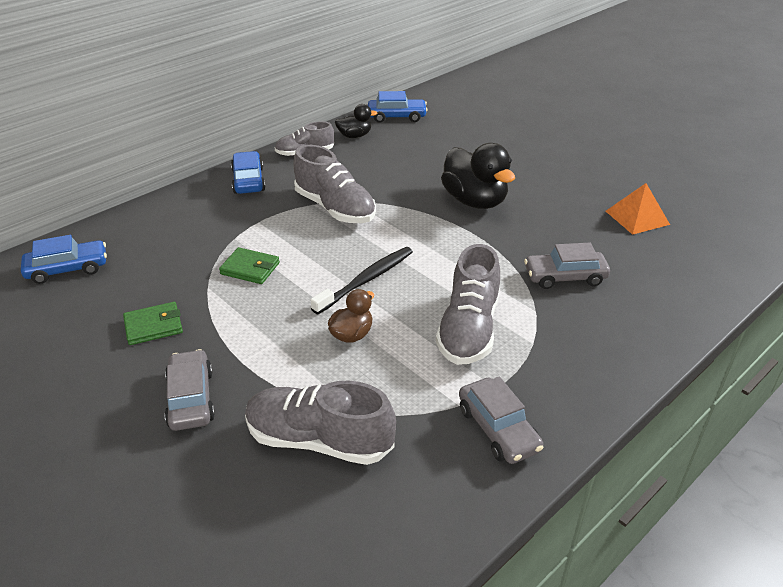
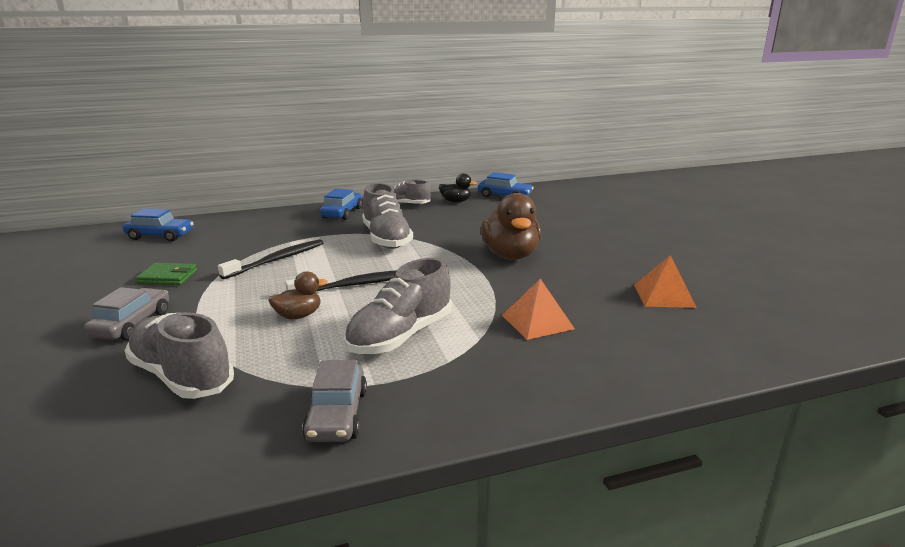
camera: 25 degrees right, 15 degrees down
green wallet [219,247,280,284] -> black toothbrush [218,239,323,279]
black duck [441,143,515,209] -> brown duck [481,193,541,260]
grey car [524,243,610,289] -> orange pyramid [502,279,575,340]

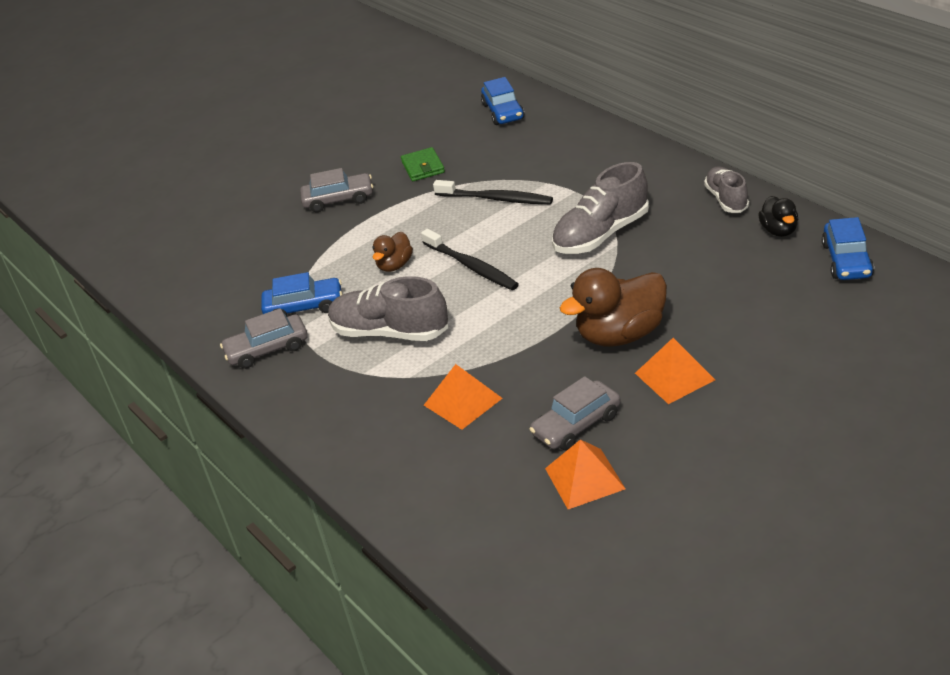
camera: 75 degrees right, 15 degrees up
grey shoe [125,312,234,399] -> none
brown duck [268,271,328,320] -> brown duck turned 75 degrees clockwise [372,232,413,272]
blue car [320,188,362,220] -> blue car moved to [261,272,342,316]
none -> grey car [529,376,621,450]
none -> orange pyramid [635,338,715,404]

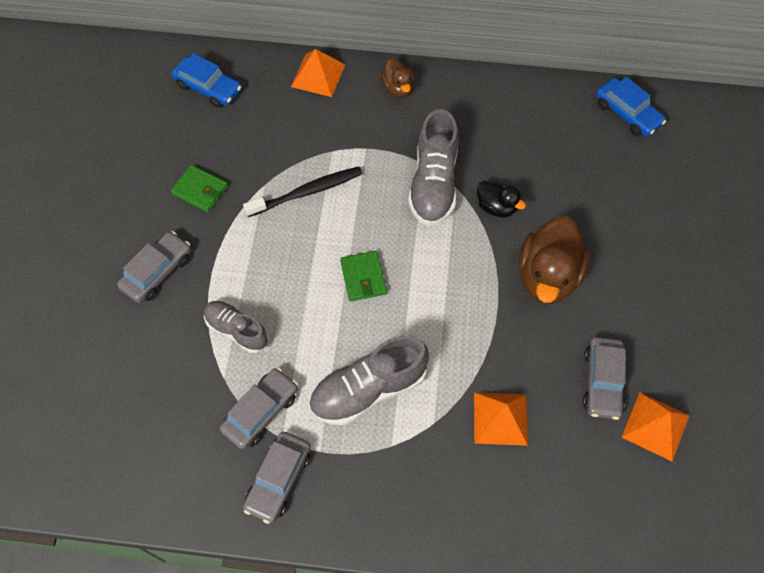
camera: 50 degrees left, 25 degrees up
blue car [261,272,342,316] -> grey car [220,368,298,449]
brown duck [372,232,413,272] -> brown duck moved to [381,58,414,98]
black toothbrush [421,229,519,290] -> green wallet [340,251,387,301]
orange pyramid [635,338,715,404] -> orange pyramid moved to [291,49,346,97]
grey shoe [704,166,749,213] -> grey shoe moved to [204,301,268,353]
black duck [758,196,798,237] -> black duck moved to [477,181,526,217]

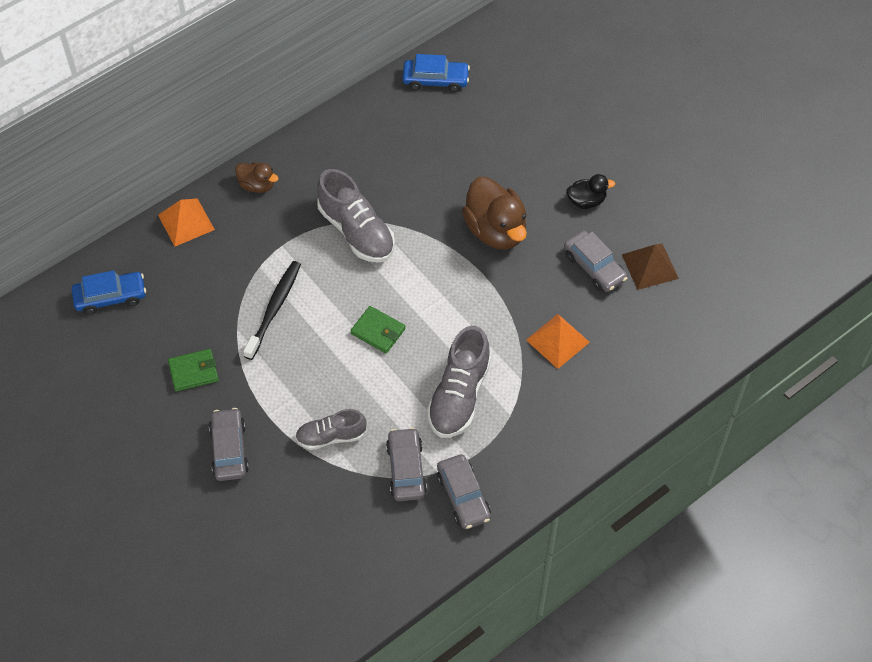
camera: 45 degrees left, 5 degrees down
black duck [477,181,526,217] -> black duck moved to [566,174,615,209]
orange pyramid [622,393,690,462] -> brown pyramid [622,244,679,290]

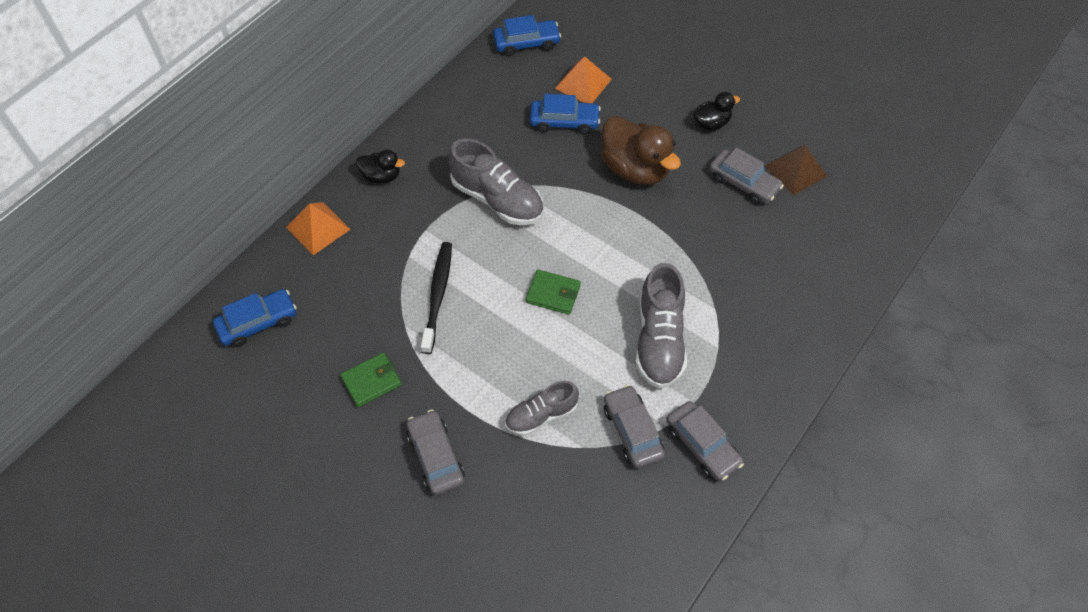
camera: 15 degrees left, 0 degrees up
brown duck [235,162,278,193] -> black duck [356,150,405,183]
orange pyramid [526,314,590,369] -> orange pyramid moved to [555,56,612,103]
none -> blue car [530,94,601,134]

